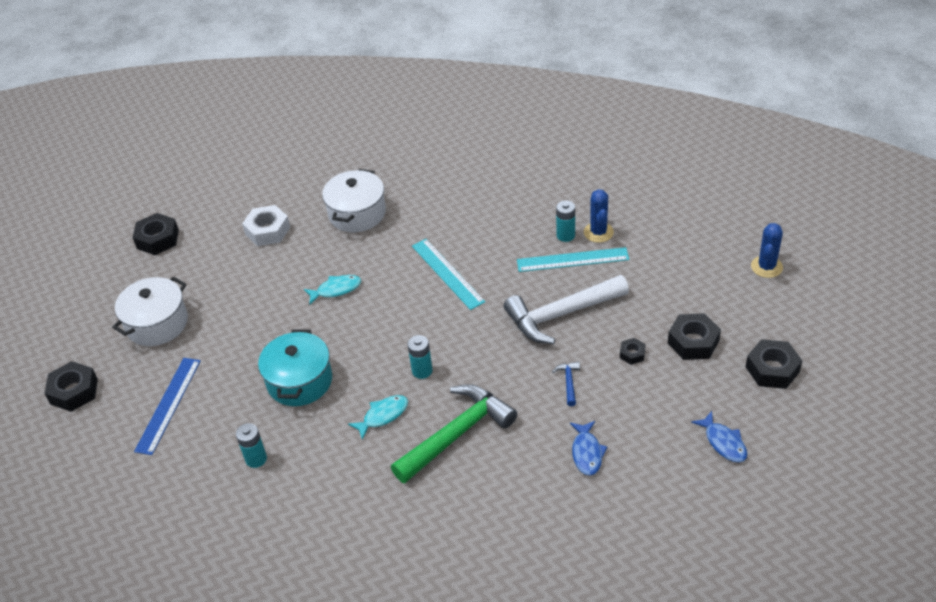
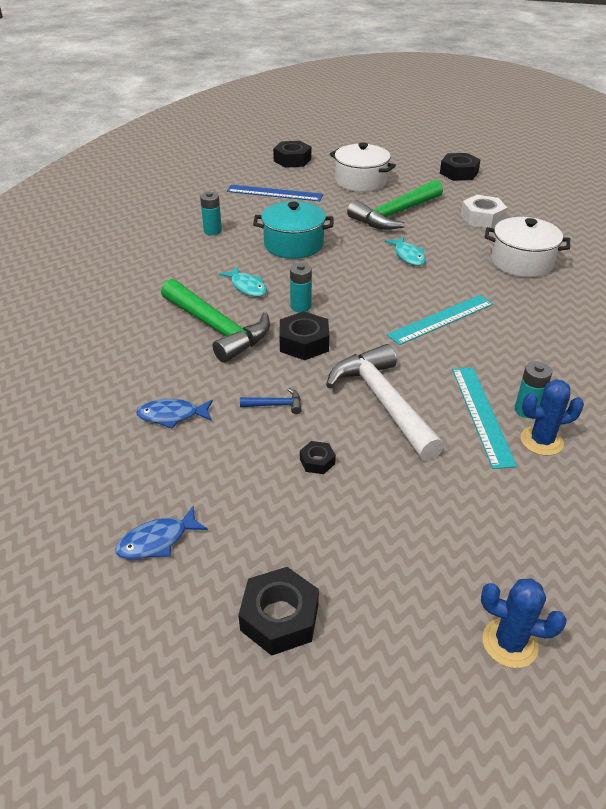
camera: 85 degrees right, 5 degrees down
black nut [668,313,721,360] -> black nut moved to [279,311,329,360]
none -> green hammer [347,180,443,230]

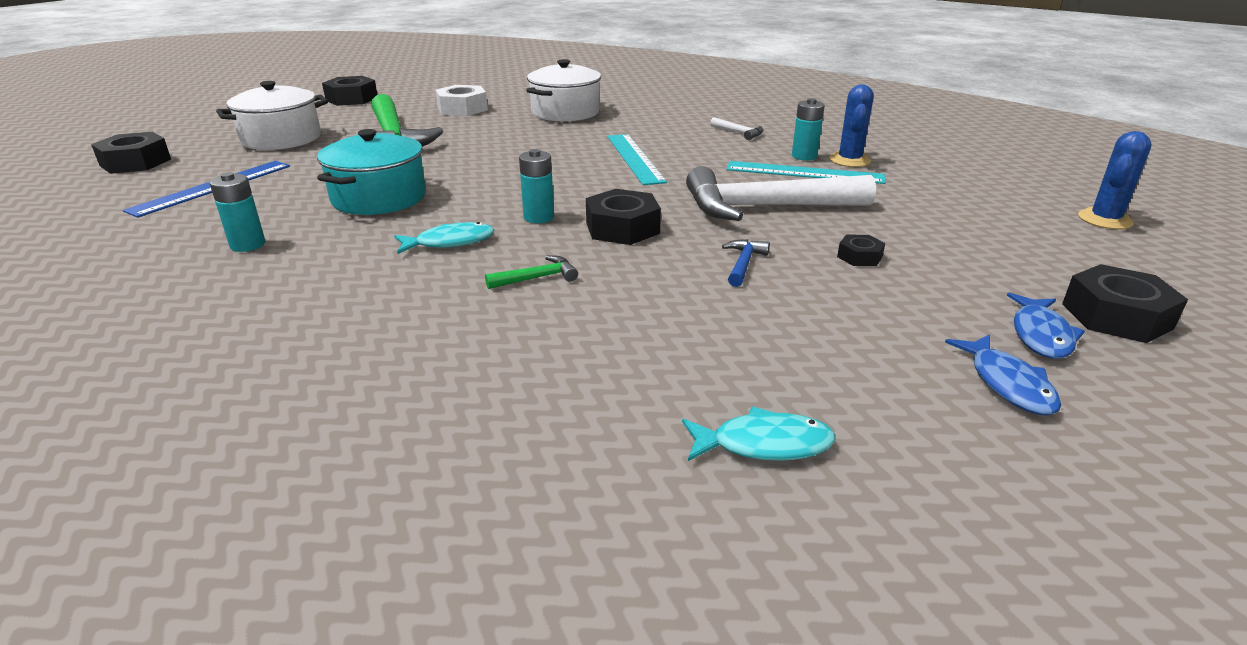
camera: 70 degrees left, 10 degrees down
blue fish [136,399,213,429] -> blue fish moved to [1007,293,1085,359]
green hammer [161,279,270,363] -> green hammer [485,256,578,289], size x0.40
turquoise fish [385,237,426,266] -> turquoise fish moved to [682,407,835,461]
none -> white hammer [710,117,763,140]

